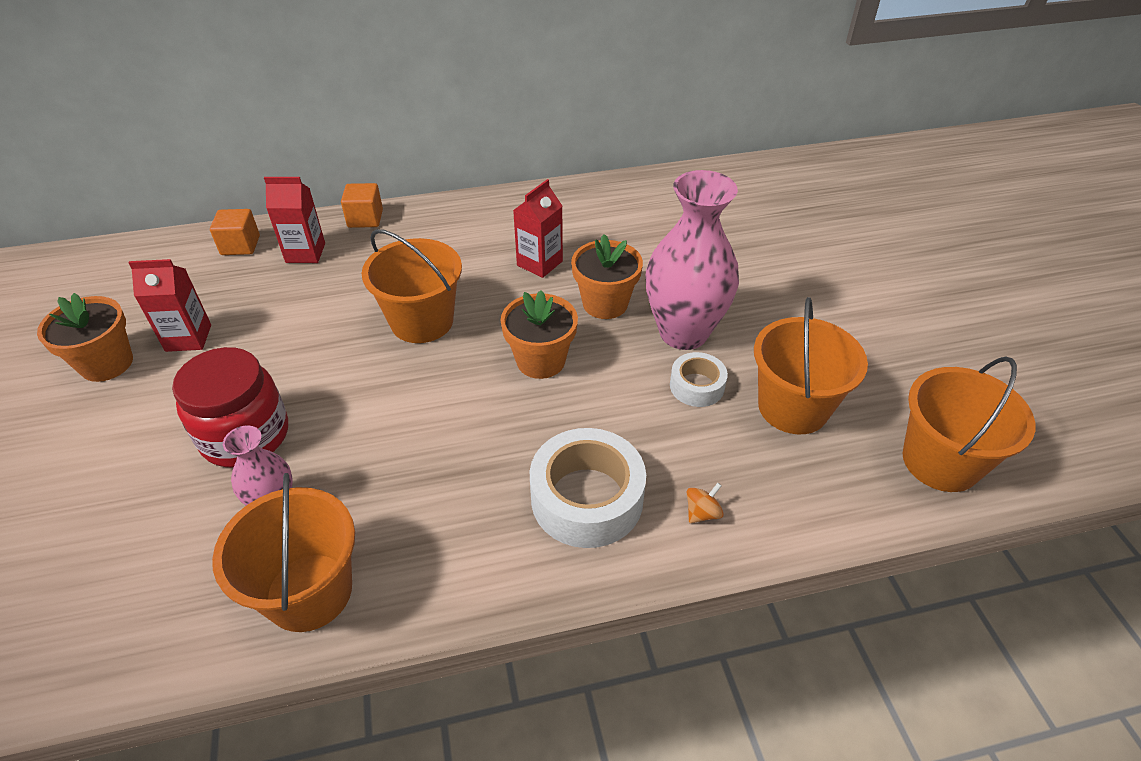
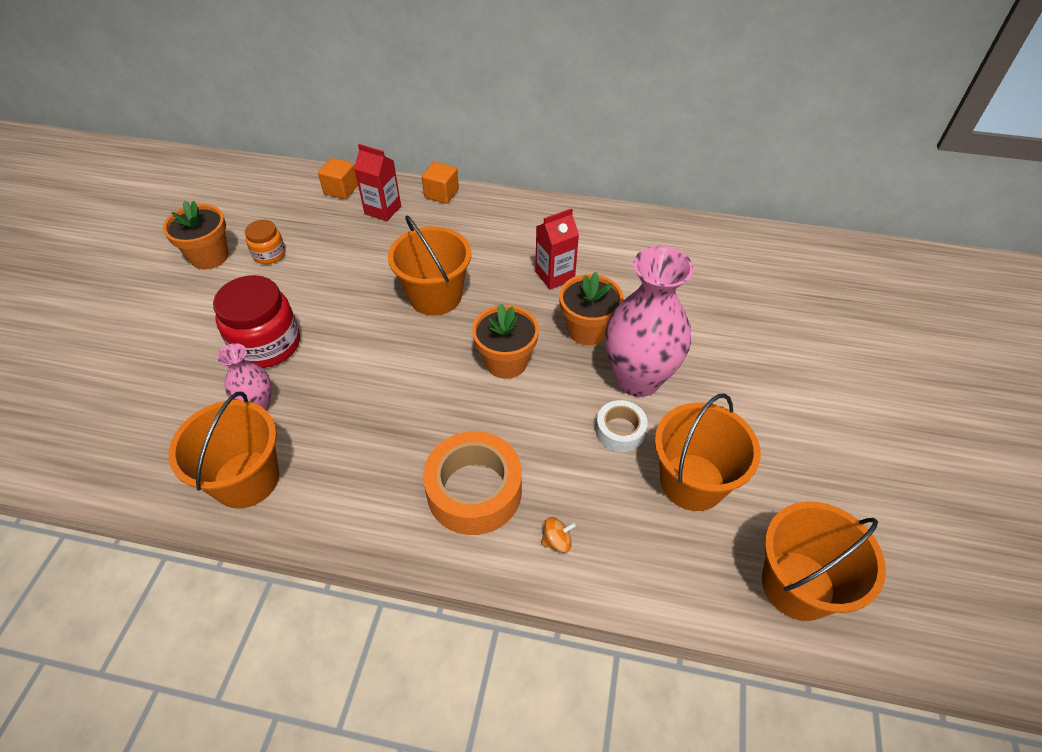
camera: 25 degrees right, 5 degrees up
red carton [129,259,211,352] -> orange jar [245,220,286,264]
white tape [530,428,646,548] -> orange tape [423,431,522,535]

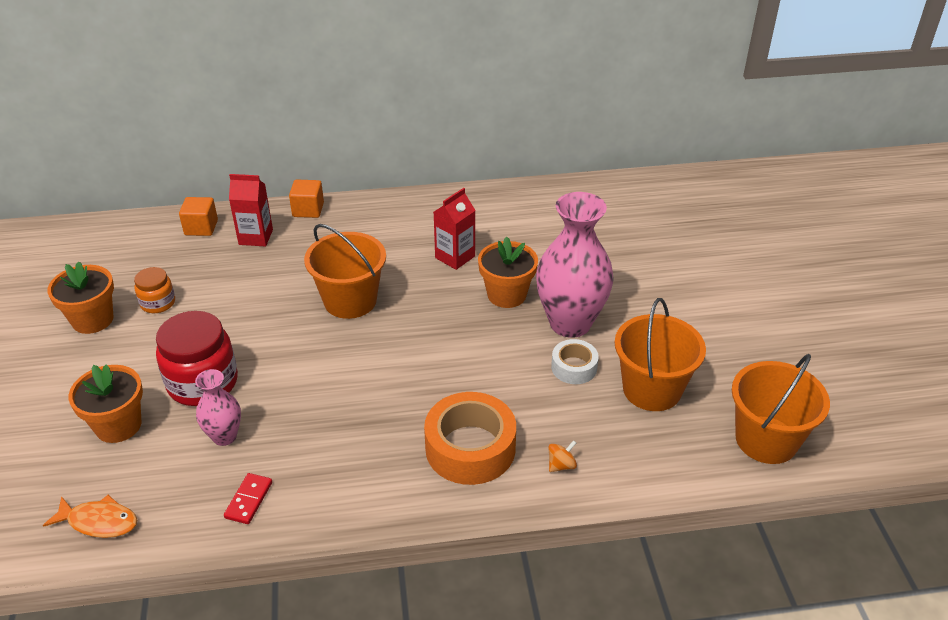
camera: 20 degrees left, 10 degrees down
orange bucket [168,392,279,509] -> red domino [224,473,272,524]
orange flower pot [472,303,539,379] -> orange flower pot moved to [69,364,143,443]
none -> orange fish [43,495,137,538]

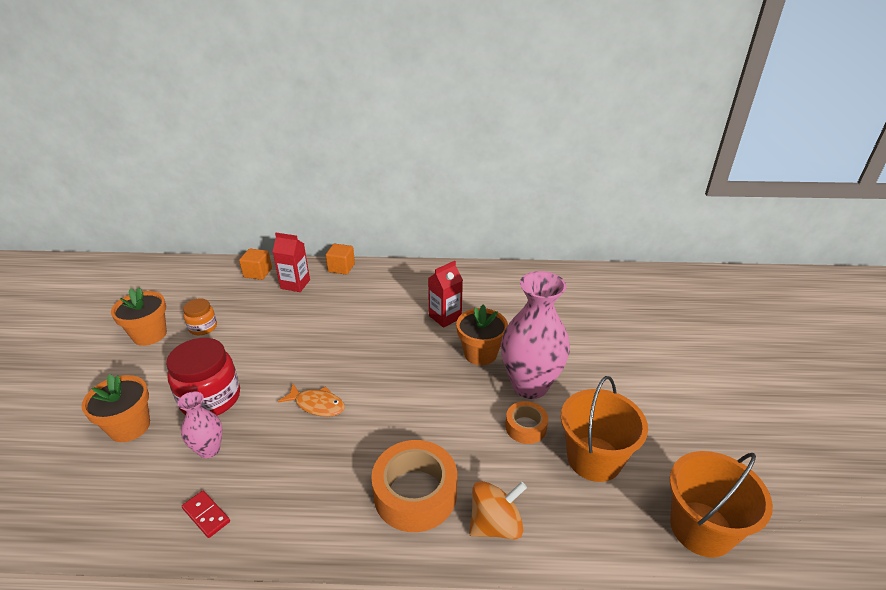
camera: 10 degrees right, 5 degrees down
orange fish [43,495,137,538] -> orange fish moved to [278,384,345,417]
red domino [224,473,272,524] -> red domino turned 75 degrees counterclockwise [182,490,230,538]
orange bucket [304,224,386,319] -> none
orange spinning top [548,440,577,472] -> orange spinning top [469,481,527,540], size x1.98
white tape [551,339,599,384] -> orange tape [505,401,548,444]

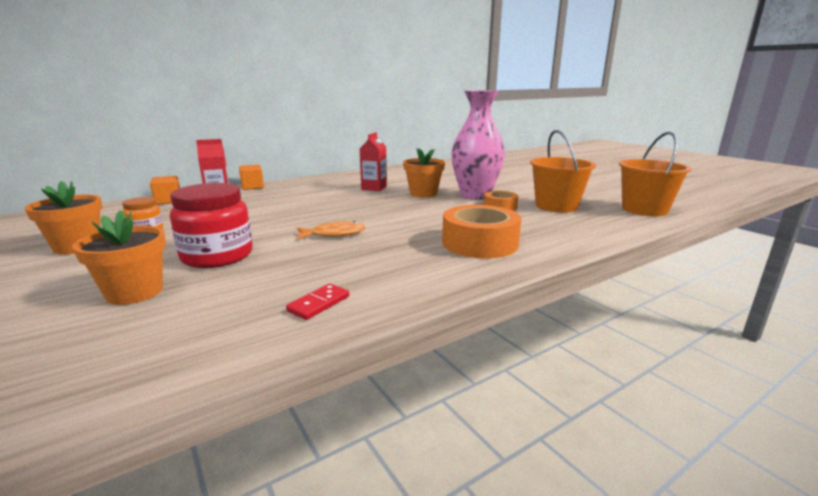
camera: 35 degrees left, 15 degrees down
pink vase [177,391,223,458] -> none
red domino [182,490,230,538] -> red domino turned 60 degrees counterclockwise [286,284,349,320]
orange spinning top [469,481,527,540] -> none

